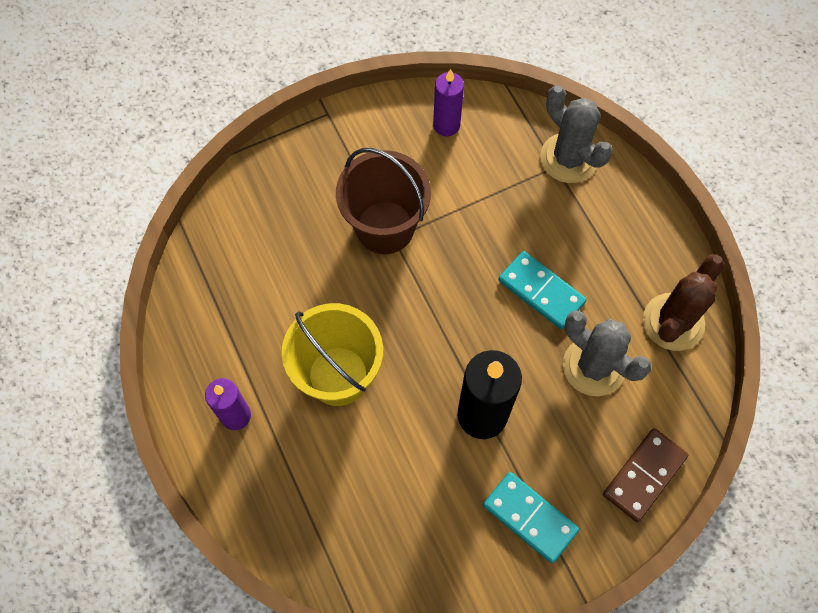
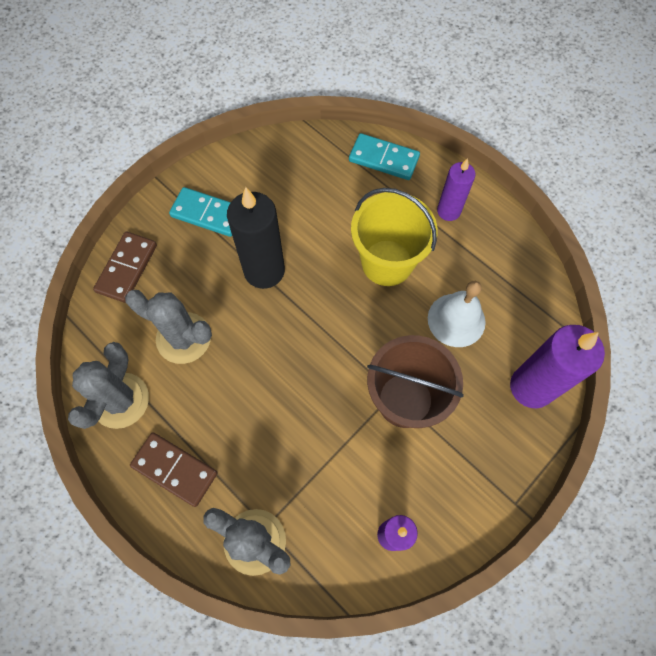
camera: 160 degrees right, 0 degrees up
turquoise domino [498,251,586,329] -> turquoise domino moved to [349,133,420,180]
brown cactus [643,254,725,351] -> grey cactus [68,342,149,429]
none -> brown domino [130,433,218,507]
none -> white bell [428,281,486,347]
none -> purple candle [510,325,605,408]

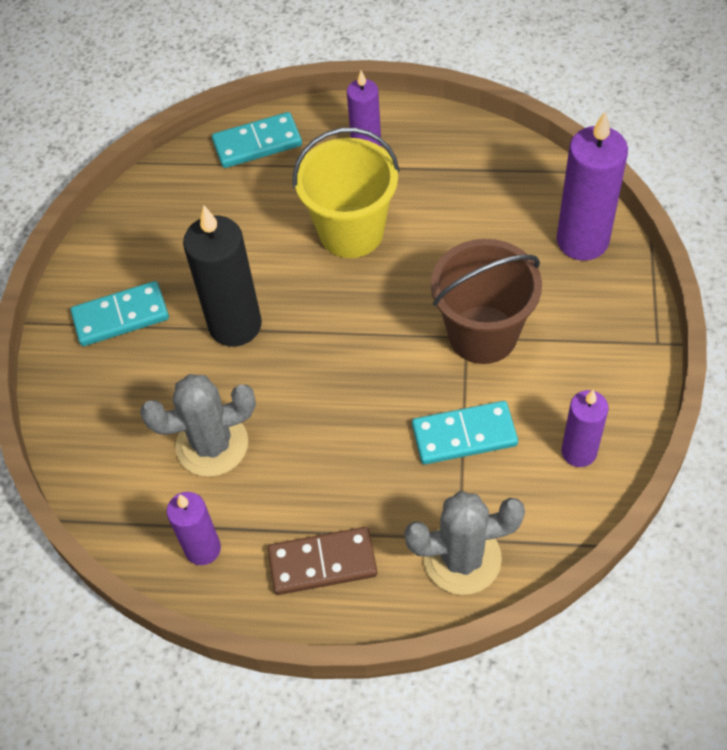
camera: 35 degrees left, 10 degrees down
grey cactus [68,342,149,429] -> purple candle [167,492,221,565]
brown domino [93,232,157,303] -> none
white bell [428,281,486,347] -> none
none -> turquoise domino [412,401,518,465]

